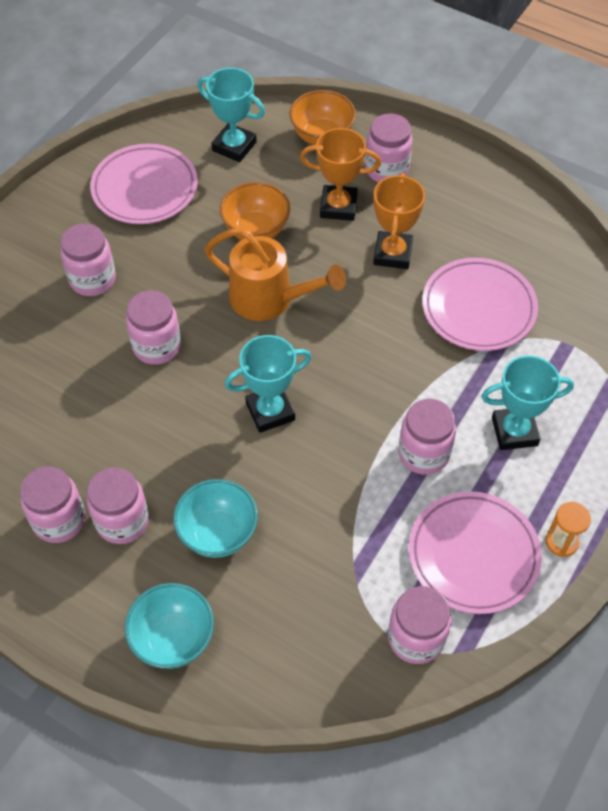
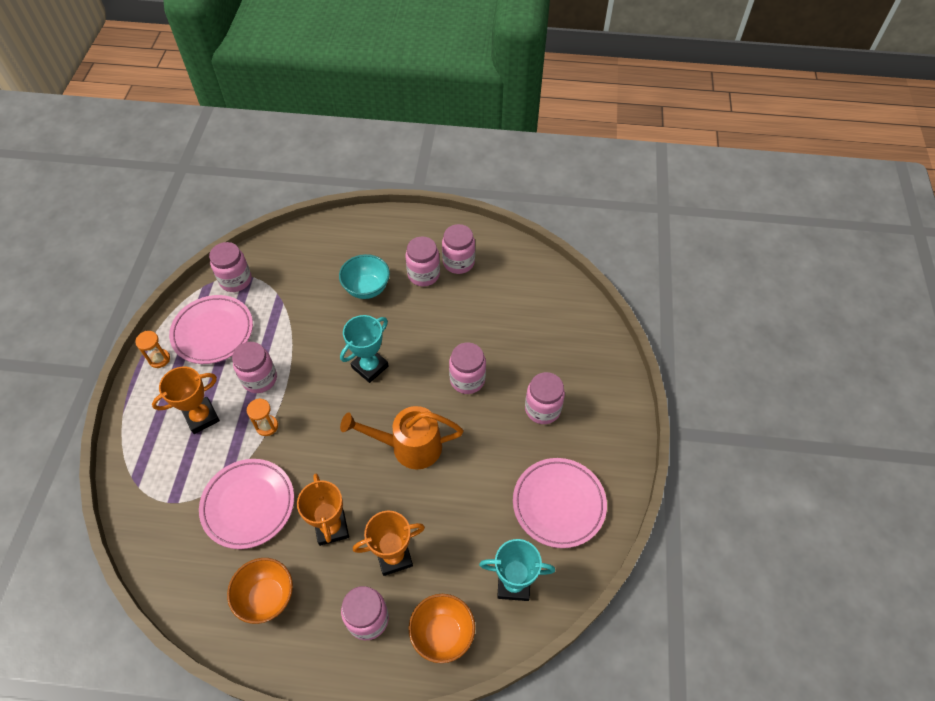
camera: 155 degrees right, 0 degrees up
turquoise bowl [124,583,214,669] -> none
orange bowl [220,182,290,240] -> orange bowl moved to [227,558,293,624]
turquoise trophy [481,356,574,450] -> orange trophy [152,367,220,434]
none -> orange hourglass [247,398,278,436]

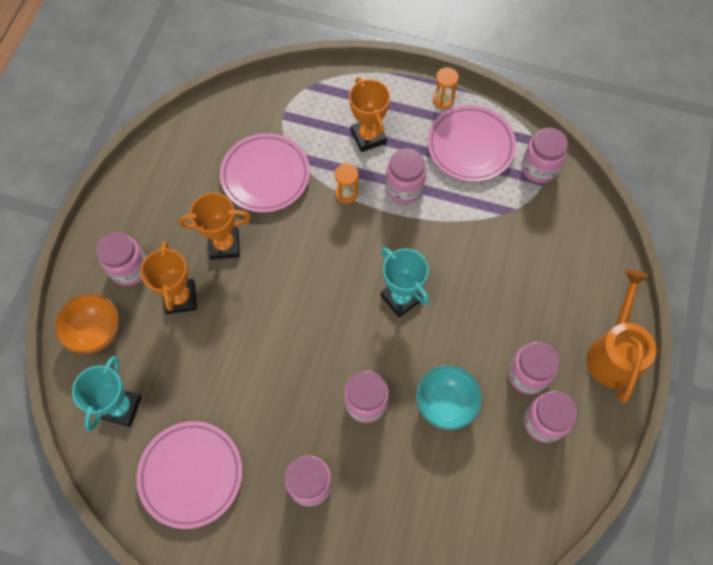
camera: 100 degrees right, 10 degrees up
orange bowl [227,558,293,624] -> none
turquoise bowl [339,254,390,299] -> turquoise bowl moved to [416,365,482,430]
orange watering can [340,406,463,470] -> orange watering can moved to [587,270,656,403]

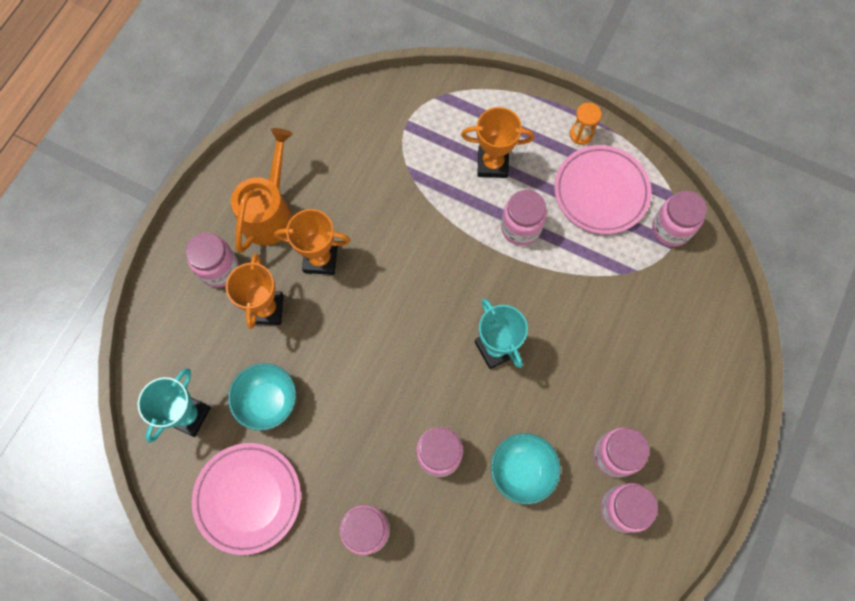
camera: 10 degrees right, 5 degrees up
orange bowl [55,293,119,354] -> none
pink plate [220,133,310,213] -> none
orange hourglass [334,164,358,204] -> none
orange trophy [349,77,390,152] -> orange trophy turned 75 degrees counterclockwise [461,107,534,178]
orange watering can [587,270,656,403] -> orange watering can moved to [231,128,293,253]
none -> turquoise bowl [228,363,296,431]

